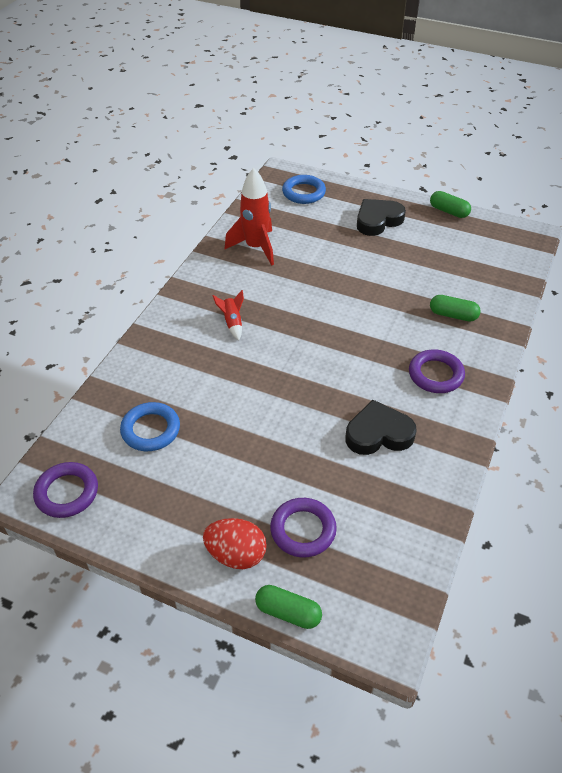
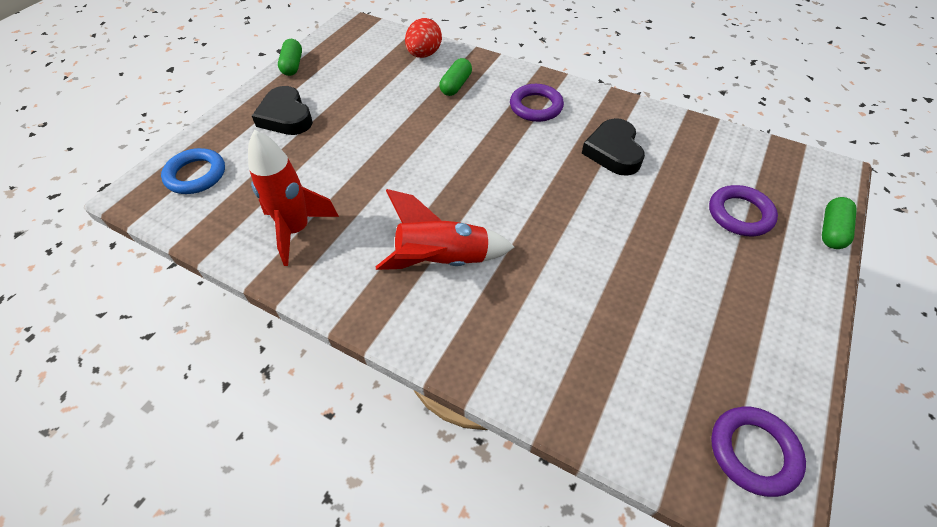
camera: 85 degrees left, 5 degrees up
blue ring [120,402,180,451] -> none
red egg [203,518,267,569] -> red egg moved to [405,18,442,58]
red rocket [213,290,244,341] -> red rocket [376,189,514,270], size x2.02
green capsule [430,191,471,218] -> green capsule turned 45 degrees counterclockwise [278,39,302,76]

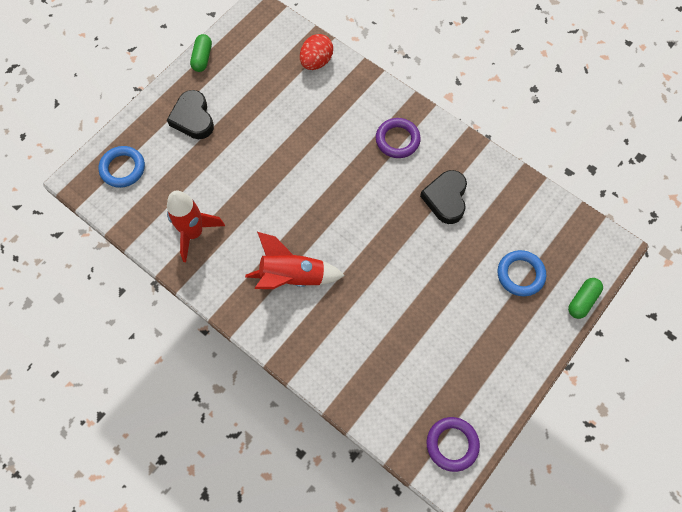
camera: 10 degrees right, 15 degrees up
green capsule [439,58,472,96] -> none
purple ring [709,185,778,236] -> blue ring [498,250,546,296]

